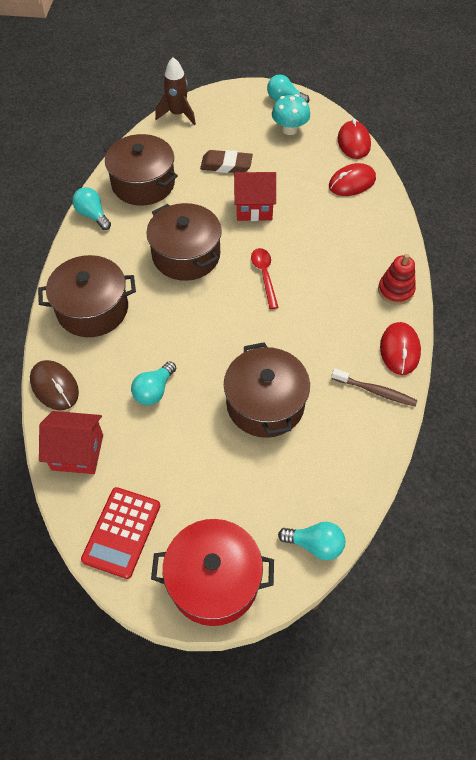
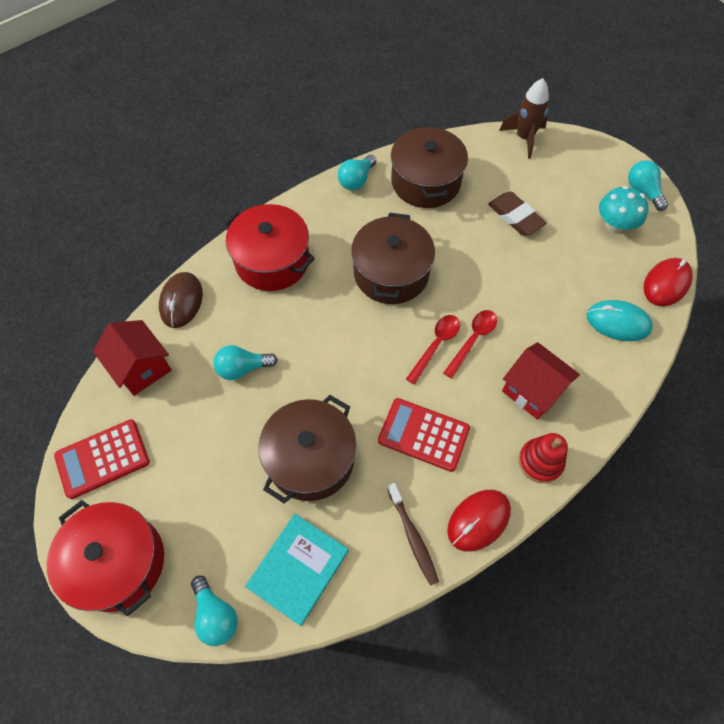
camera: 45 degrees right, 5 degrees up
brown pot [38,255,136,337] -> red pot [223,204,315,291]
turquoise light bulb [72,187,111,230] -> turquoise light bulb turned 150 degrees counterclockwise [338,155,377,190]
red house [234,172,276,221] -> red house moved to [502,342,580,420]
red mouse [329,163,376,196] -> turquoise mouse [587,300,653,341]
none -> turquoise book [245,514,349,626]
none -> red calculator [378,398,470,472]
none -> red spoon [444,310,497,378]

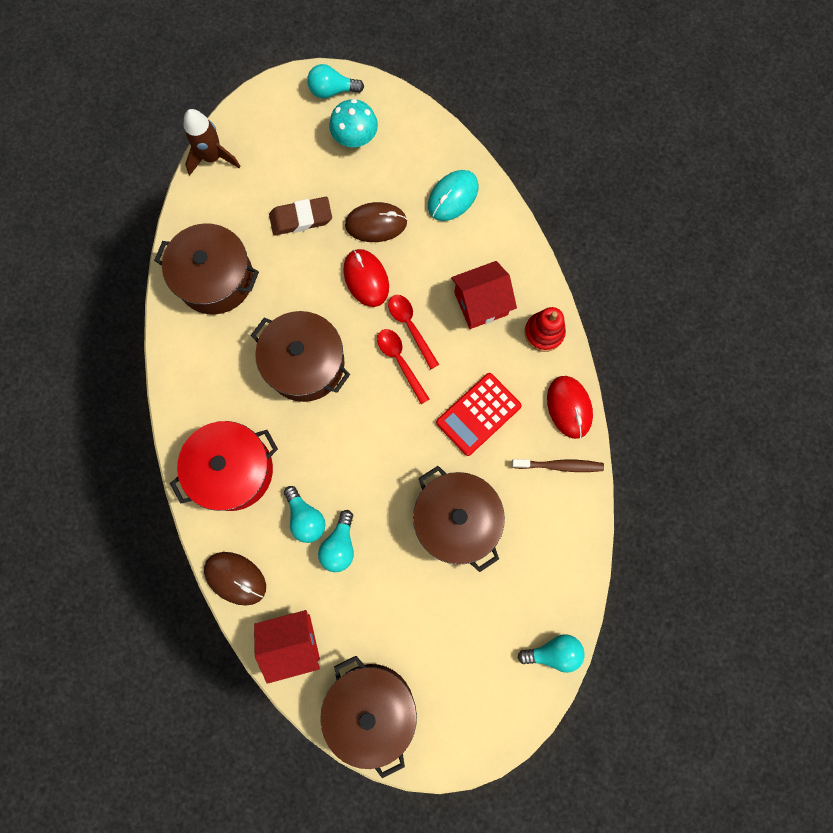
camera: 65 degrees left, 15 degrees up
red pot [47,500,164,616] -> none
red calculator [54,419,150,499] -> brown pot [320,656,417,778]
turquoise book [245,514,349,626] -> none
turquoise light bulb [338,155,377,190] -> turquoise light bulb moved to [284,486,326,543]
red mouse [644,258,693,306] -> red mouse moved to [343,249,389,307]
none -> brown mouse [345,202,407,242]

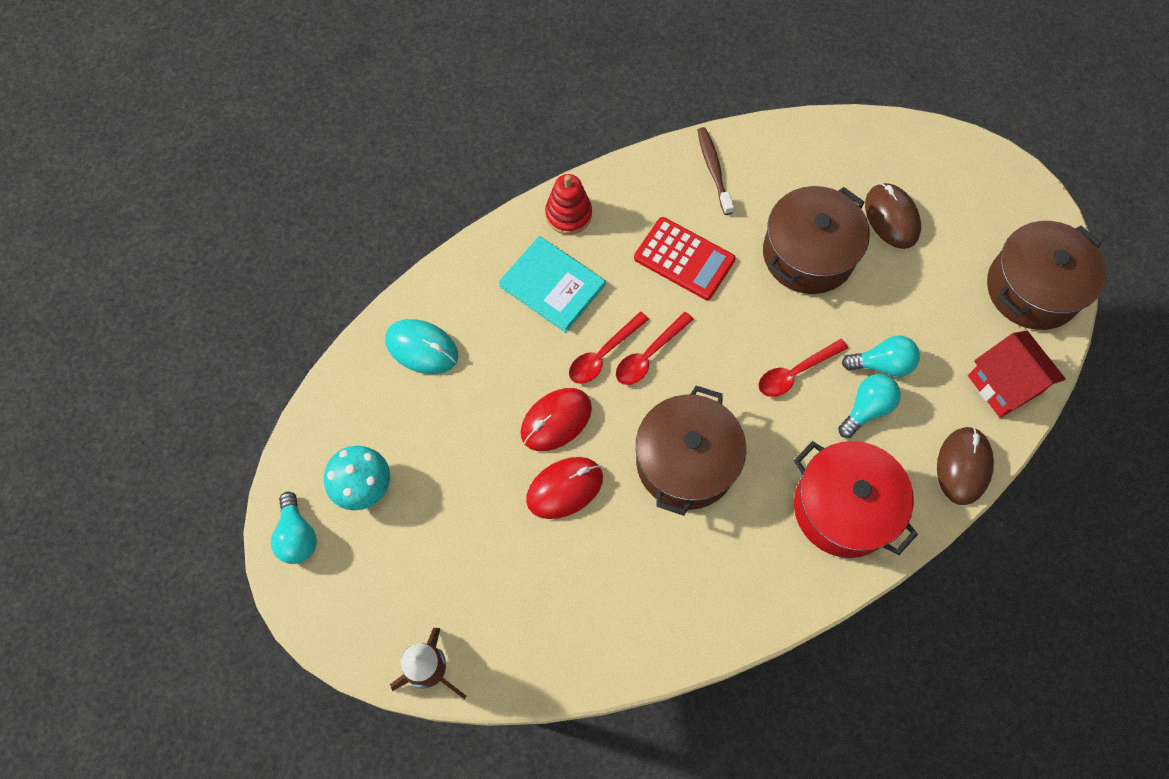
camera: 105 degrees left, 10 degrees down
brown pot [154,223,259,314] -> none
brown eraser [269,197,332,236] -> none
brown mouse [345,202,407,242] -> brown mouse moved to [865,183,921,249]
red house [451,261,517,329] -> turquoise book [499,236,606,333]
turquoise light bulb [517,634,585,673] -> none
red mouse [547,376,593,439] -> red mouse moved to [526,457,603,519]
none -> red spoon [759,339,848,397]

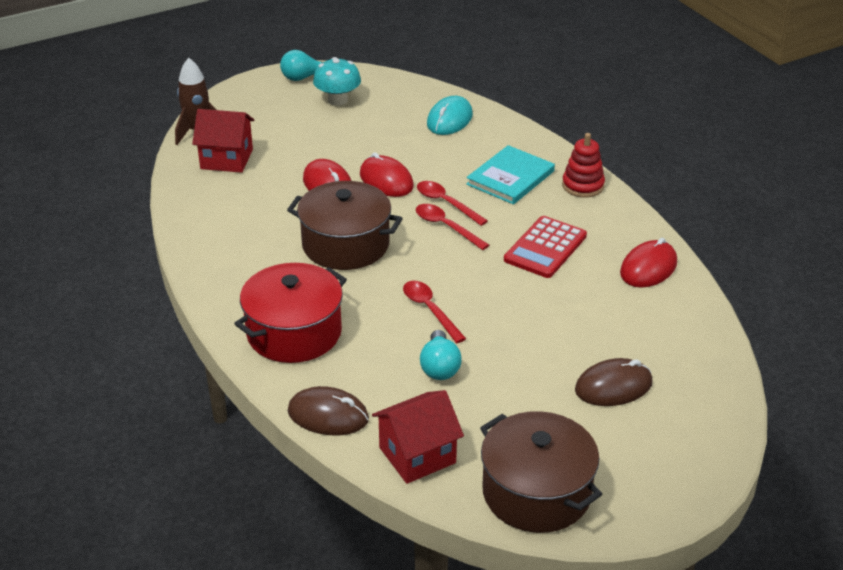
camera: 90 degrees right, 30 degrees down
brown toothbrush [697,127,734,215] -> red mouse [620,238,677,288]
brown pot [763,186,870,294] -> none
turquoise light bulb [838,374,901,438] -> none
none -> red house [192,109,254,173]

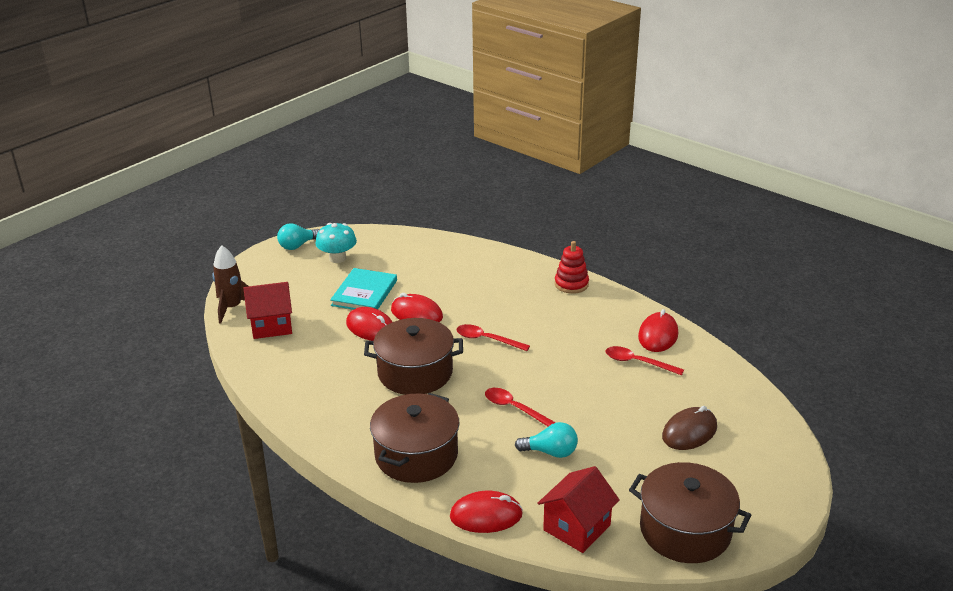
camera: 20 degrees left, 5 degrees down
red pot [234,263,347,363] -> brown pot [370,393,459,483]
brown mouse [288,386,369,435] -> red mouse [450,491,523,533]
red spoon [417,181,488,226] -> red spoon moved to [605,346,684,375]
turquoise light bulb [420,330,462,380] -> turquoise light bulb turned 60 degrees counterclockwise [515,422,578,458]
turquoise mouse [427,96,473,135] -> none
turquoise book [466,145,555,205] -> turquoise book moved to [330,268,397,310]
red calculator [504,216,587,278] -> none

